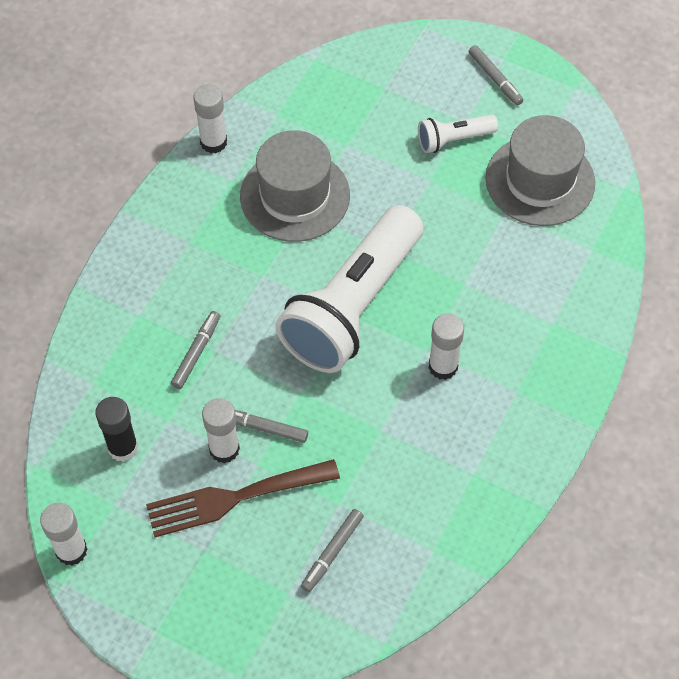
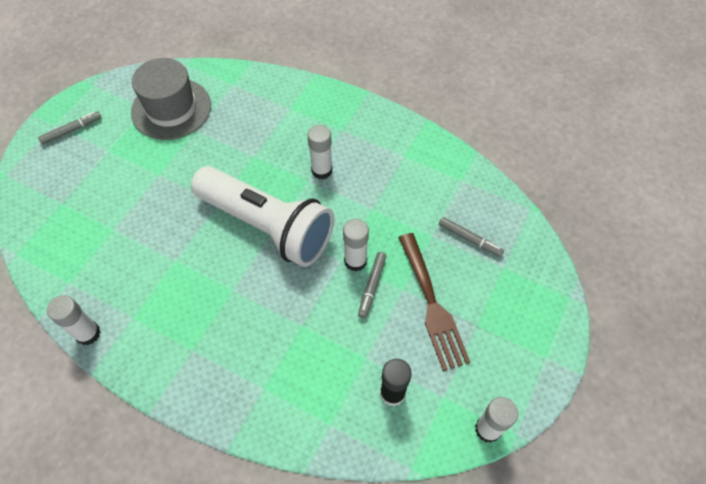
camera: 90 degrees left, 0 degrees up
grey marker [171,311,220,389] -> none
white glue stick [202,398,240,463] -> white glue stick moved to [343,219,369,271]
grey hat [240,130,350,242] -> none
white flashlight [418,114,498,153] -> none

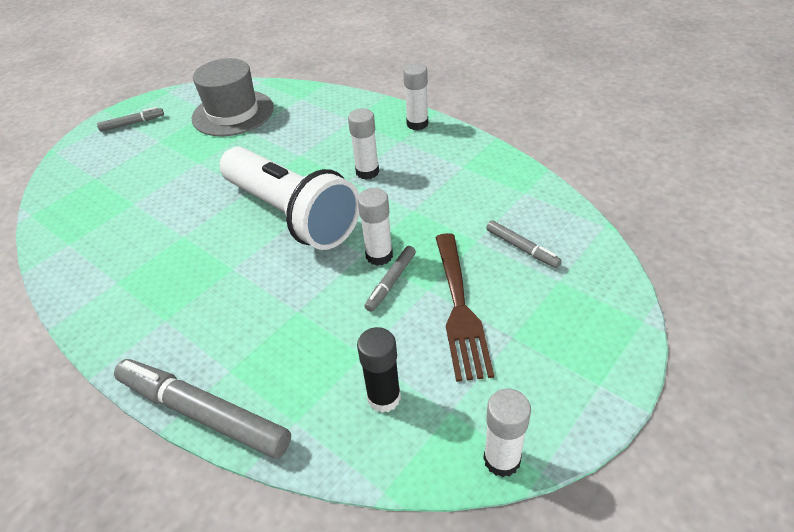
camera: 15 degrees right, 15 degrees down
white glue stick [47,295,101,345] -> white glue stick moved to [403,63,428,130]
none -> grey marker [114,359,291,459]

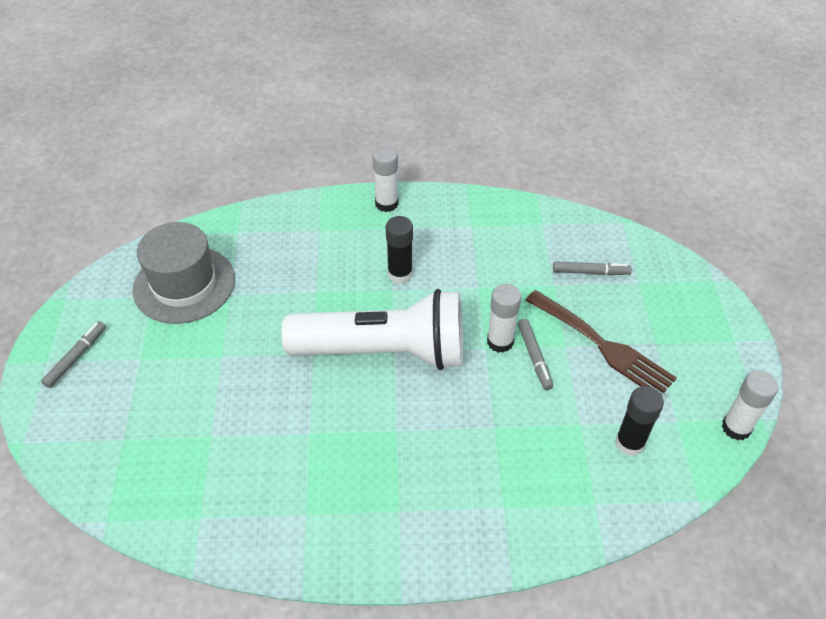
camera: 45 degrees left, 5 degrees up
grey marker [114,359,291,459] -> none
white glue stick [348,108,379,180] -> black glue stick [386,216,413,284]

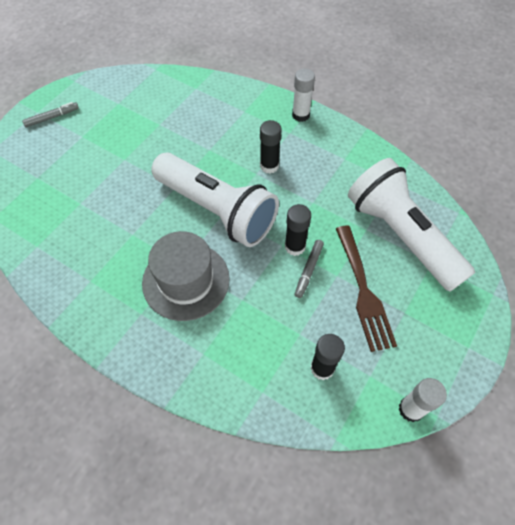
camera: 35 degrees right, 10 degrees up
grey hat [133,222,235,324] -> grey hat moved to [142,231,230,321]
white glue stick [487,284,521,353] -> black glue stick [285,204,311,256]
grey marker [553,261,632,275] -> white flashlight [348,158,475,292]

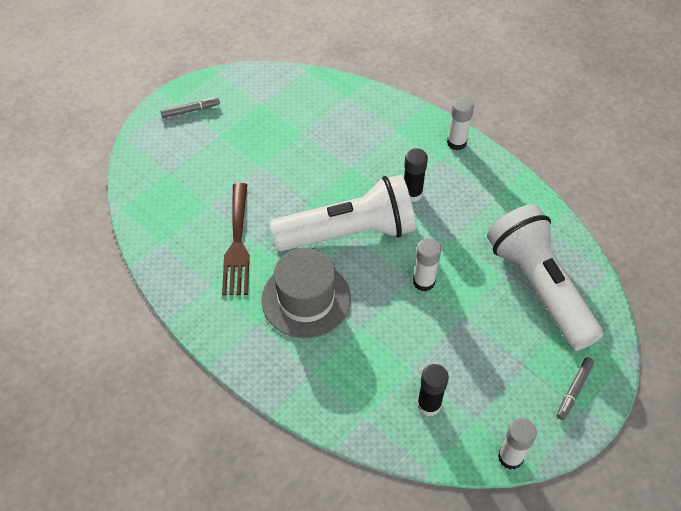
camera: 10 degrees right, 5 degrees down
white flashlight [151,152,279,247] -> white flashlight turned 60 degrees counterclockwise [270,175,416,251]
black glue stick [285,204,311,256] -> white glue stick [413,238,441,291]
grey marker [295,240,324,298] -> grey marker moved to [557,357,594,420]
brown fork [336,226,397,352] -> brown fork moved to [222,183,250,296]

